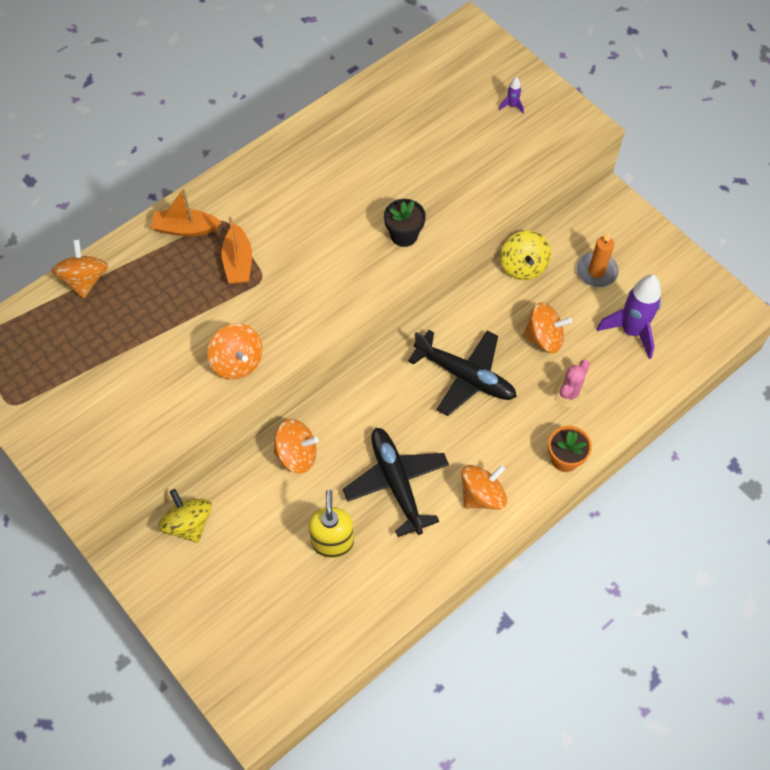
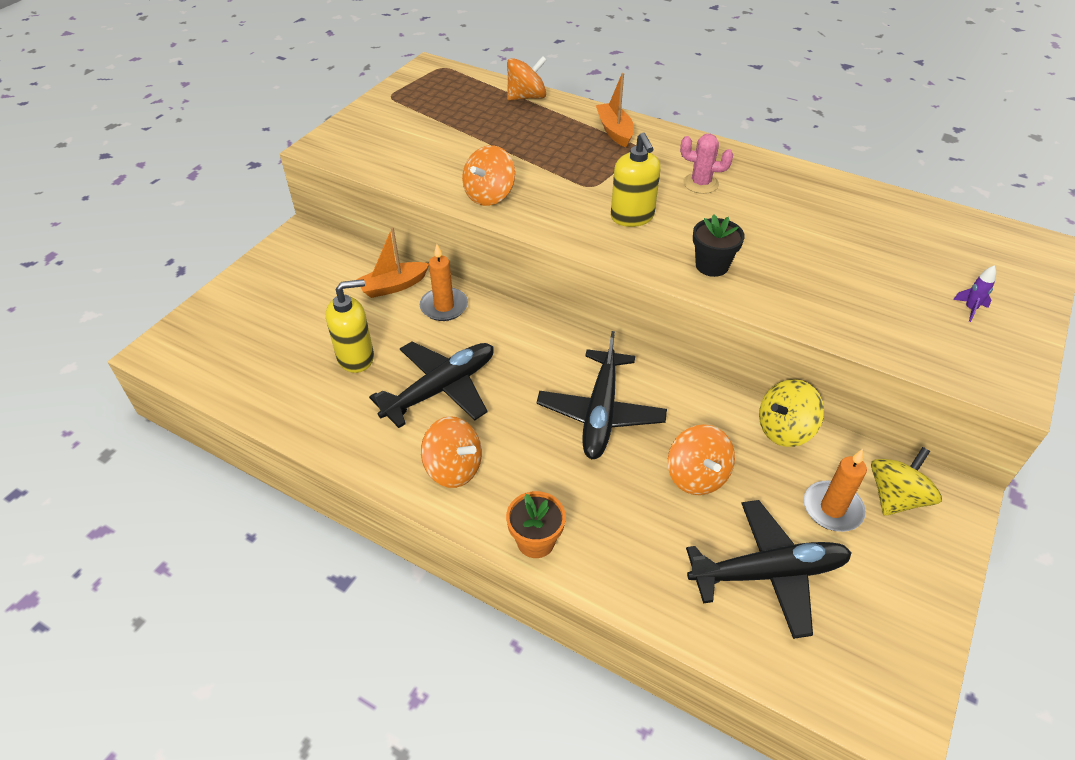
camera: 70 degrees right, 15 degrees down
yellow spinning top [158,489,212,543] -> yellow spinning top moved to [871,447,942,516]
orange boat [222,216,252,284] -> orange boat moved to [356,228,429,298]
orange spinning top [274,419,319,474] -> orange candle [420,244,468,321]
pink cactus [553,360,590,408] -> pink cactus moved to [680,134,733,194]
purple rocket [597,275,661,359] -> black plane [686,500,852,639]
none -> yellow soap dispenser [611,133,661,227]

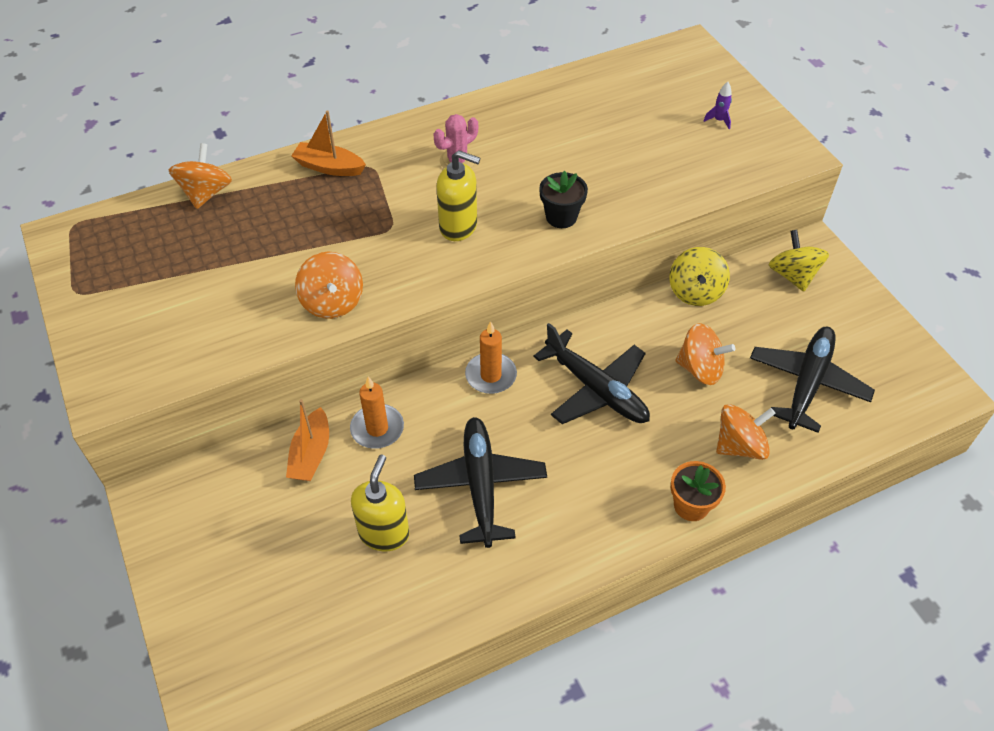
camera: 55 degrees left, 5 degrees up
orange spinning top [421,416,482,488] -> orange spinning top moved to [716,404,776,460]
orange candle [803,449,867,532] -> orange candle moved to [465,321,517,394]

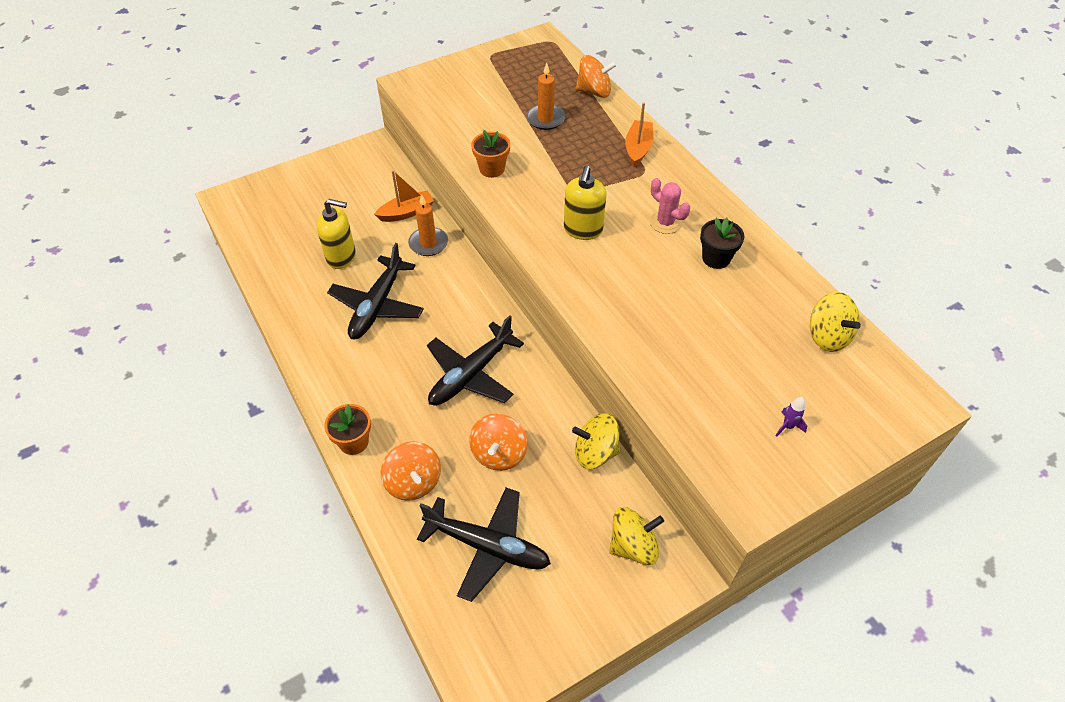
camera: 85 degrees right, 0 degrees up
orange boat [286,399,329,481] -> orange boat turned 150 degrees clockwise [374,170,434,222]
orange spinning top [295,252,363,319] -> orange flower pot [471,130,510,178]
black plane [414,417,547,548] -> black plane turned 120 degrees clockwise [327,243,424,339]
orange candle [465,321,517,394] -> orange candle moved to [526,63,565,130]
black flower pot [539,171,588,228] -> black flower pot moved to [700,218,744,269]
none -> yellow spinning top [810,292,861,352]

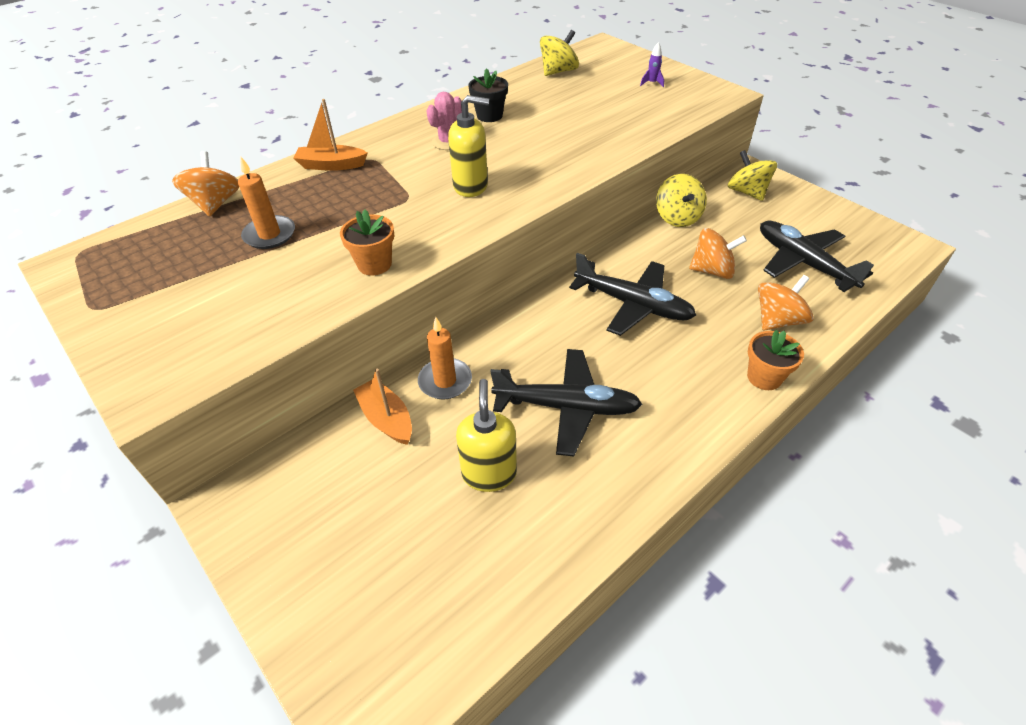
camera: 100 degrees left, 5 degrees down
black plane [417,488,551,602] -> black plane turned 45 degrees counterclockwise [760,221,874,292]

